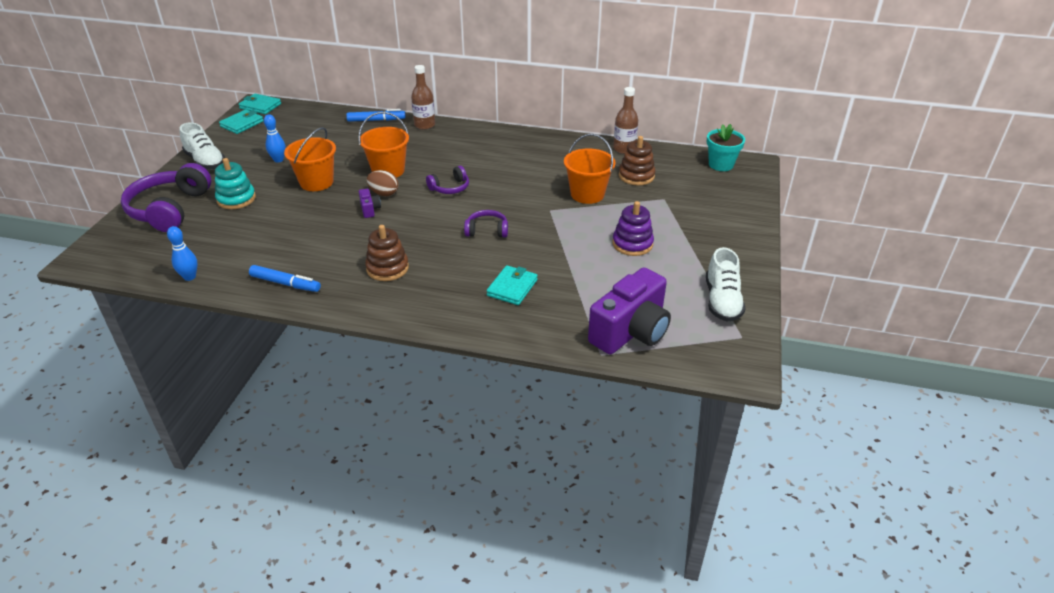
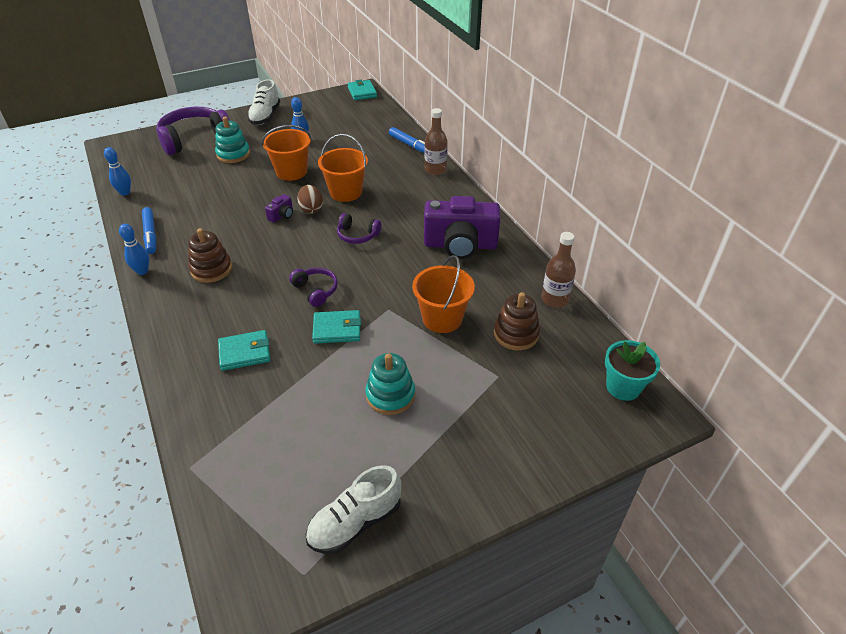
camera: 50 degrees right, 5 degrees up
turquoise wallet [219,109,264,134] -> turquoise wallet moved to [312,310,361,344]
purple camera [588,267,671,354] -> purple camera moved to [424,196,501,259]
purple stacking toy [612,201,654,256] -> turquoise stacking toy [366,353,415,415]
none -> blue bowling pin [119,224,149,275]

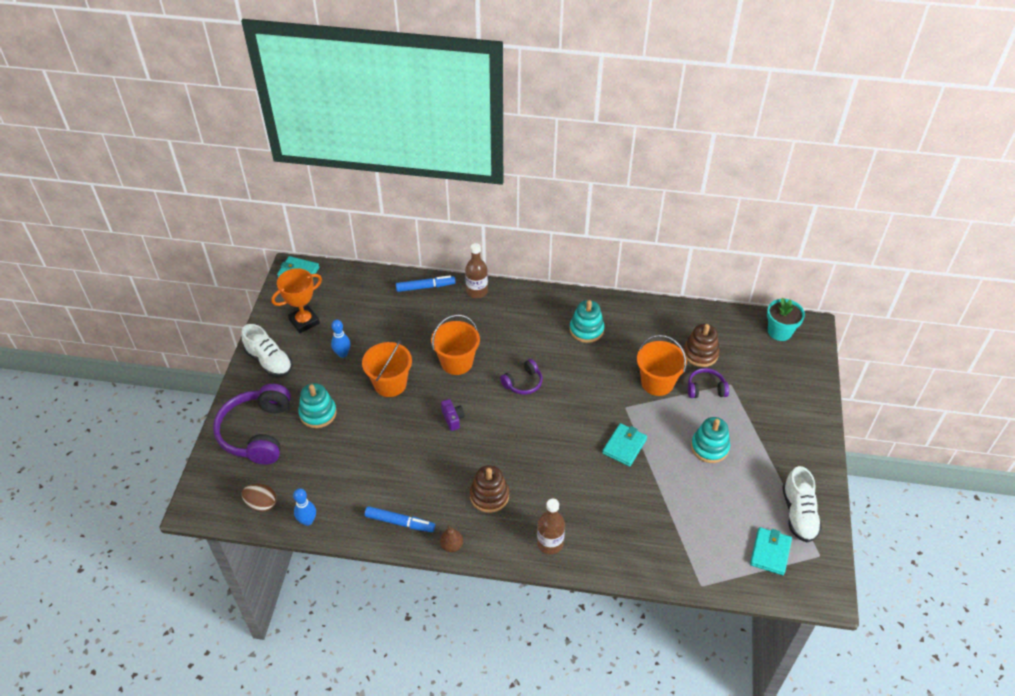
camera: 55 degrees left, 5 degrees up
blue bowling pin [119,224,149,275] -> brown pear [440,525,463,552]
turquoise wallet [218,330,270,371] -> turquoise wallet moved to [750,527,792,575]
purple headphones [289,268,338,307] -> purple headphones moved to [688,368,729,398]
brown egg [297,185,323,214] -> brown egg moved to [242,484,277,512]
purple camera [424,196,501,259] -> turquoise stacking toy [570,300,604,343]
brown bottle [541,232,576,308] -> brown bottle moved to [537,499,565,554]
none -> orange trophy [271,268,322,333]

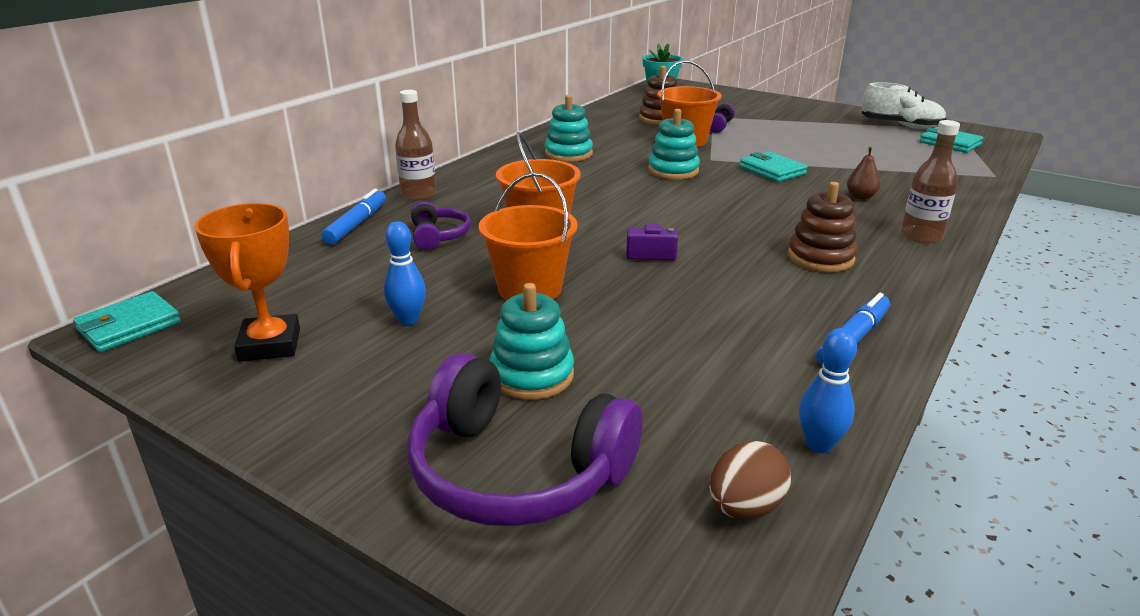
camera: 65 degrees left, 20 degrees down
white shoe [241,324,292,377] -> none
brown pear [440,525,463,552] -> brown pear moved to [847,147,880,200]
purple headphones [500,359,543,395] -> purple headphones moved to [411,202,471,250]
turquoise stacking toy [691,417,730,463] -> turquoise stacking toy moved to [648,109,700,180]

